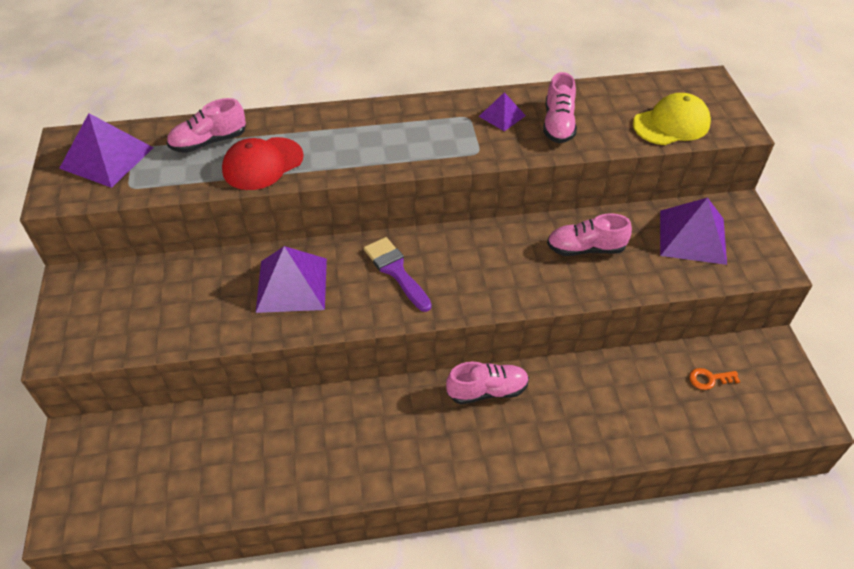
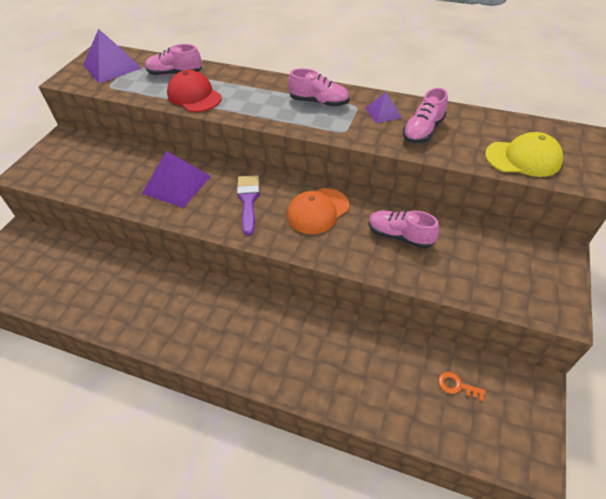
camera: 30 degrees right, 0 degrees up
red cap [222,137,304,190] -> red cap turned 60 degrees clockwise [167,70,222,112]
pink shoe [446,362,529,404] -> pink shoe moved to [288,68,349,106]
purple pyramid [660,197,727,265] -> none
none -> orange cap [287,188,350,234]

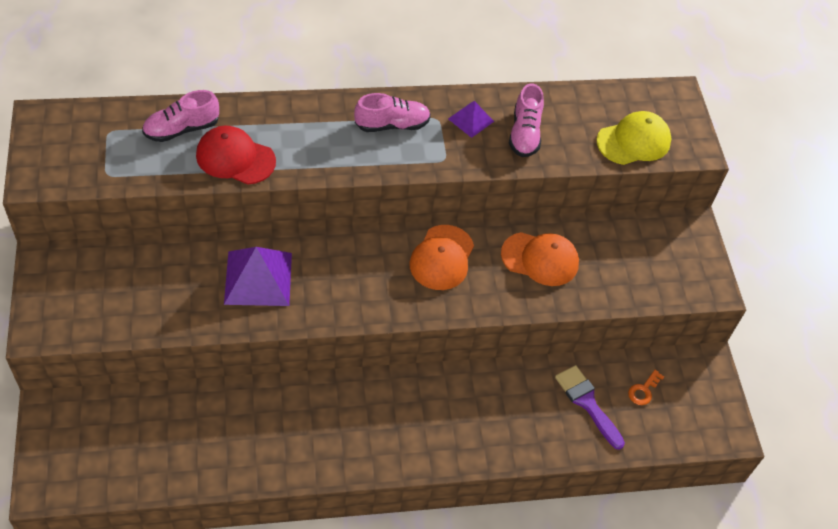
camera: 35 degrees left, 5 degrees up
purple pyramid [83,29,142,83] -> none
purple brush [237,175,260,235] -> purple brush moved to [555,365,625,450]
pink shoe [368,210,439,249] -> orange cap [501,232,579,286]
orange key [438,372,486,401] -> orange key turned 45 degrees counterclockwise [628,370,664,405]

